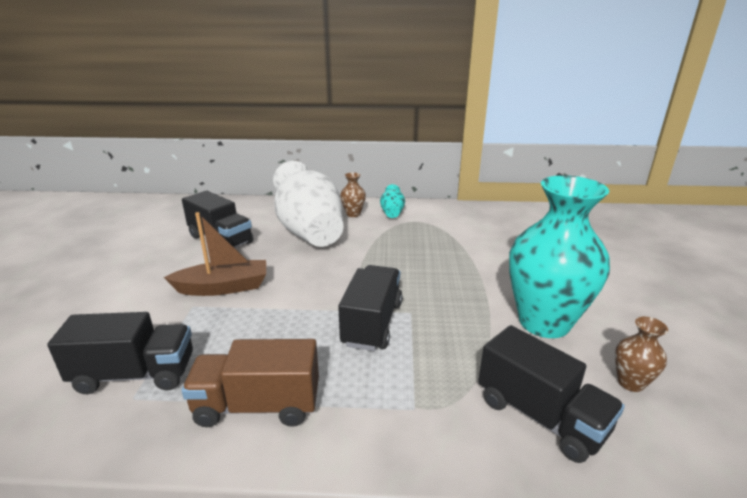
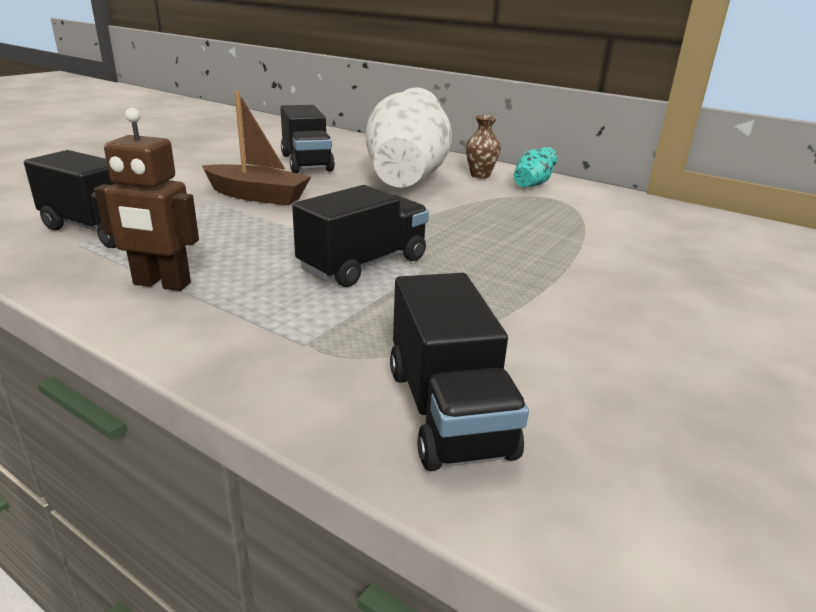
camera: 30 degrees right, 0 degrees up
brown truck [182,339,319,427] -> brown robot [94,108,199,291]
turquoise vase [509,175,610,338] -> none
brown vase [615,317,668,392] -> none

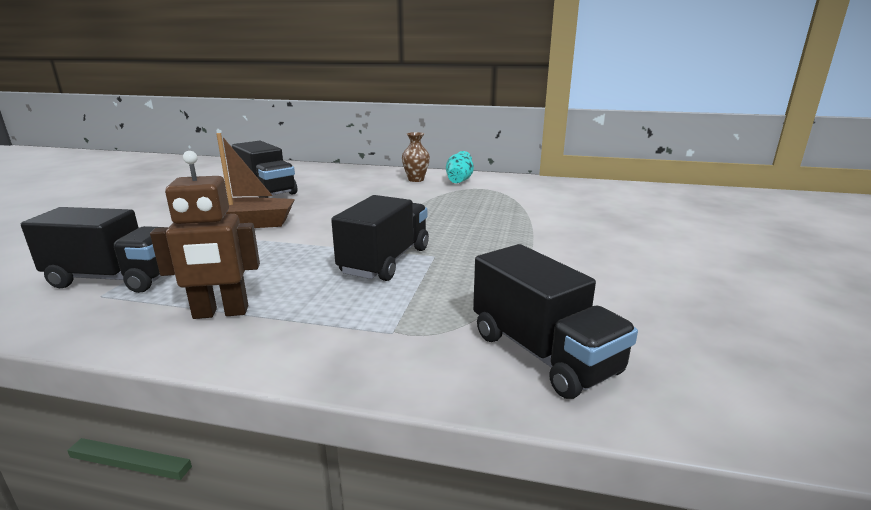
camera: 20 degrees left, 5 degrees down
white vase [366,87,452,188] -> none

